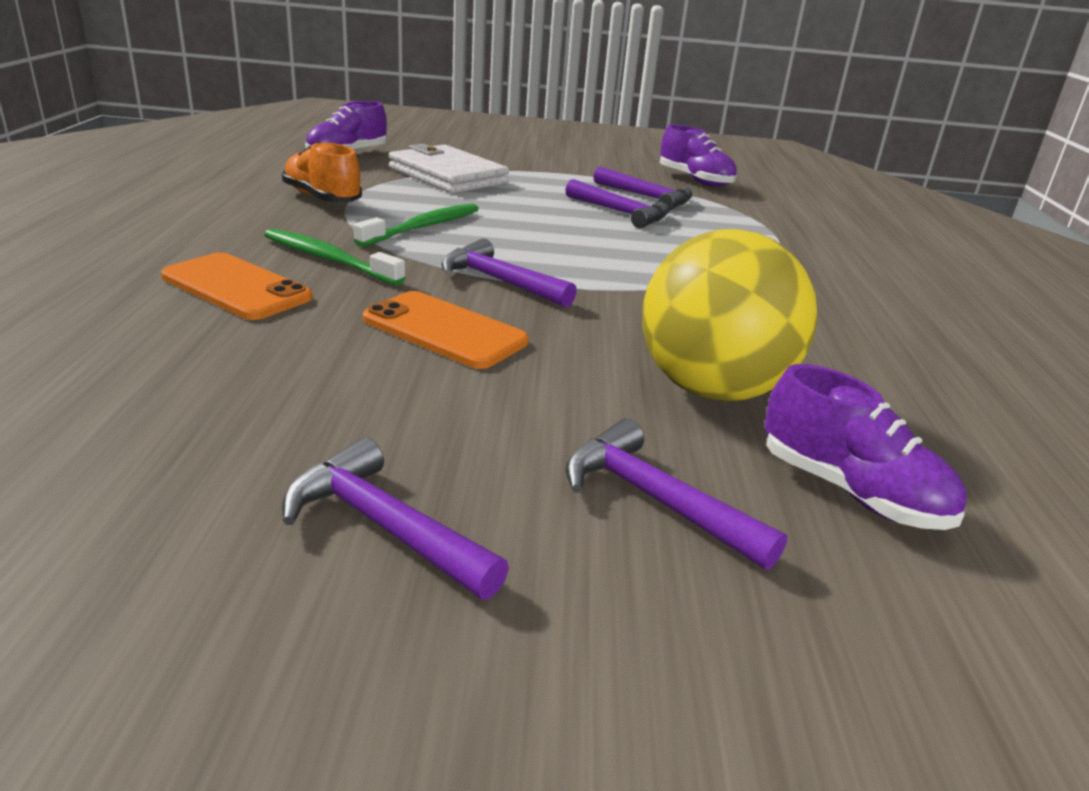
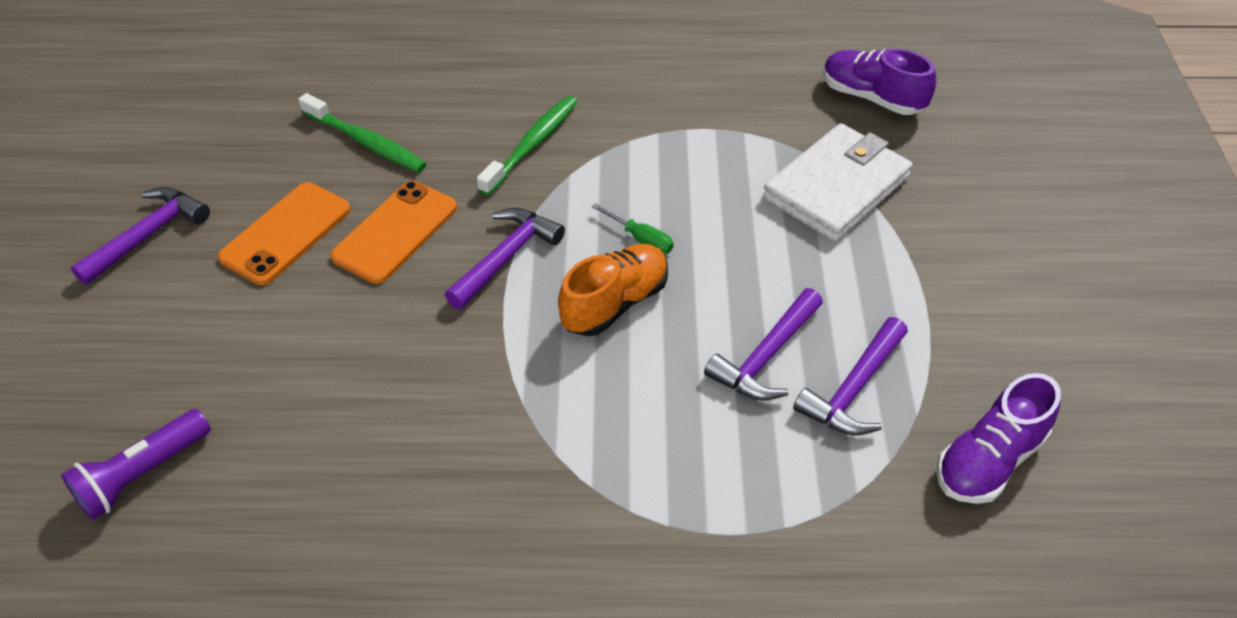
camera: 90 degrees right, 20 degrees up
orange phone [161,252,313,320] -> orange phone moved to [218,182,351,285]
orange shoe [282,142,362,202] -> orange shoe moved to [558,244,668,336]
green toothbrush [354,203,479,247] -> green toothbrush moved to [298,93,426,173]
purple hammer [566,419,788,570] -> none
yellow ball [642,229,817,401] -> none
purple shoe [765,364,967,530] -> purple flashlight [61,409,211,520]
none -> green screwdriver [592,203,673,254]

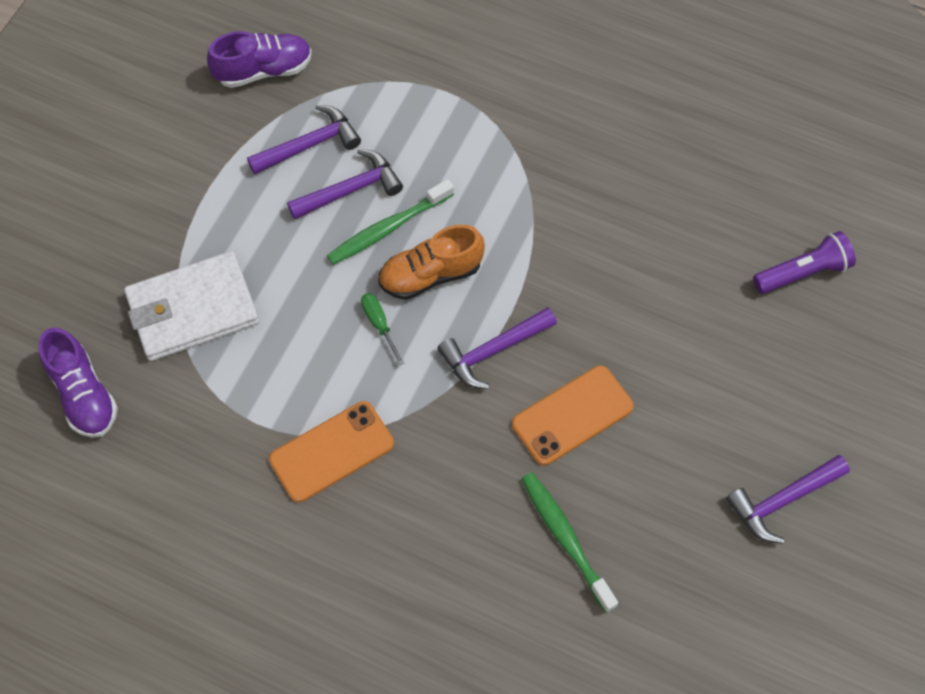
camera: 155 degrees left, 15 degrees up
orange phone [218,182,351,285] -> orange phone moved to [269,401,394,502]
green toothbrush [477,96,578,196] -> green toothbrush moved to [327,179,454,265]

